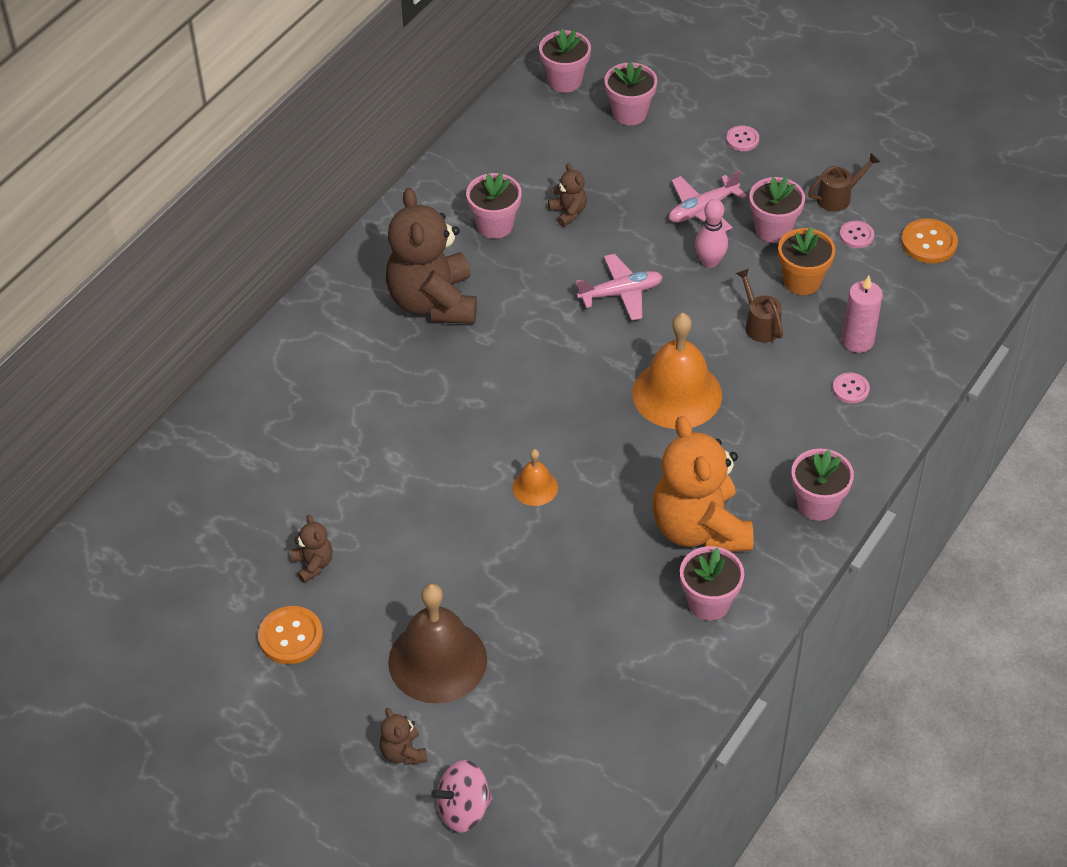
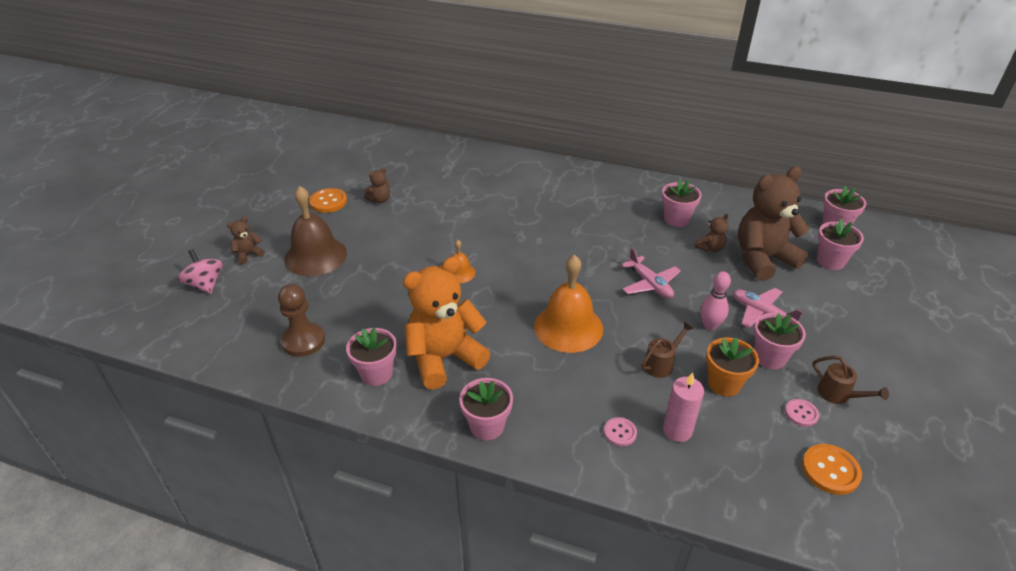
camera: 75 degrees right, 10 degrees down
brown teddy bear [386,188,477,324] -> brown teddy bear moved to [738,167,810,281]
pink button [726,126,759,151] -> none
none -> brown pawn [278,284,325,357]

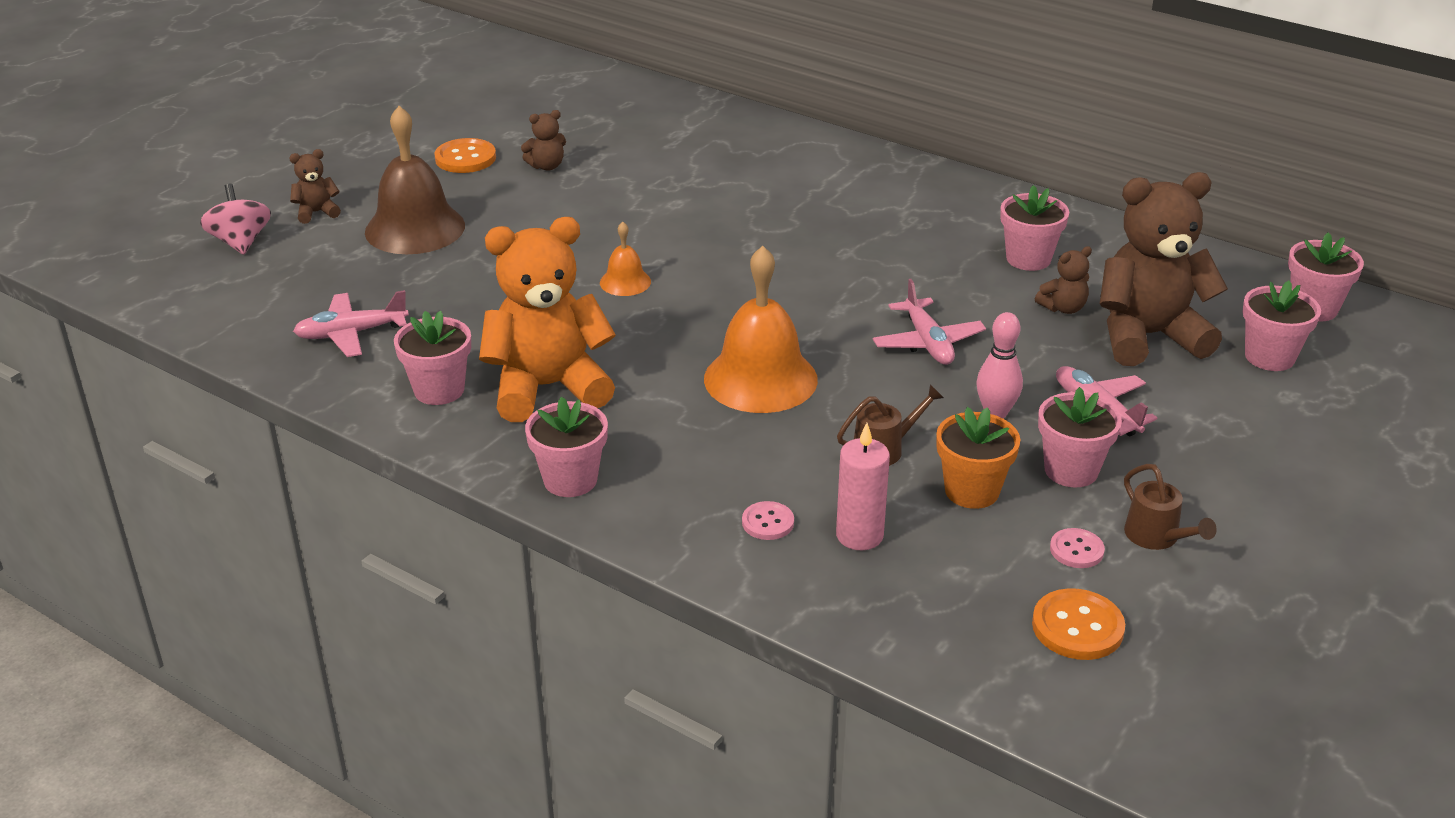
camera: 15 degrees right, 5 degrees down
brown pawn [278,284,325,357] -> pink plane [293,290,409,357]

